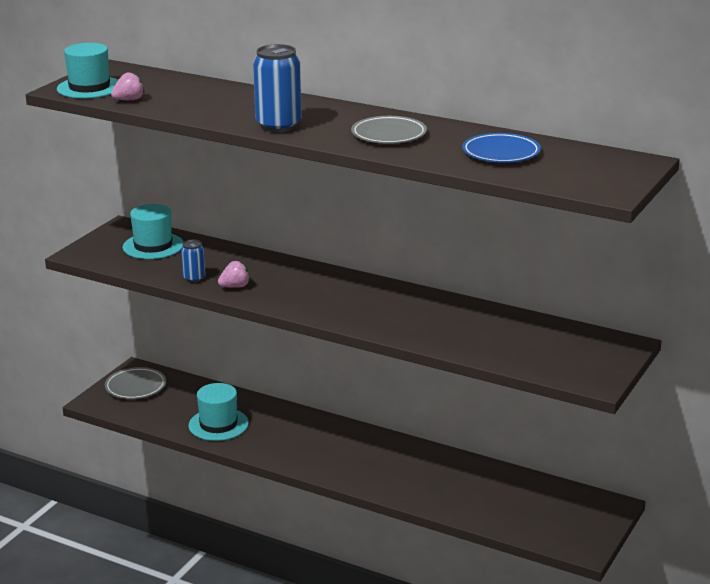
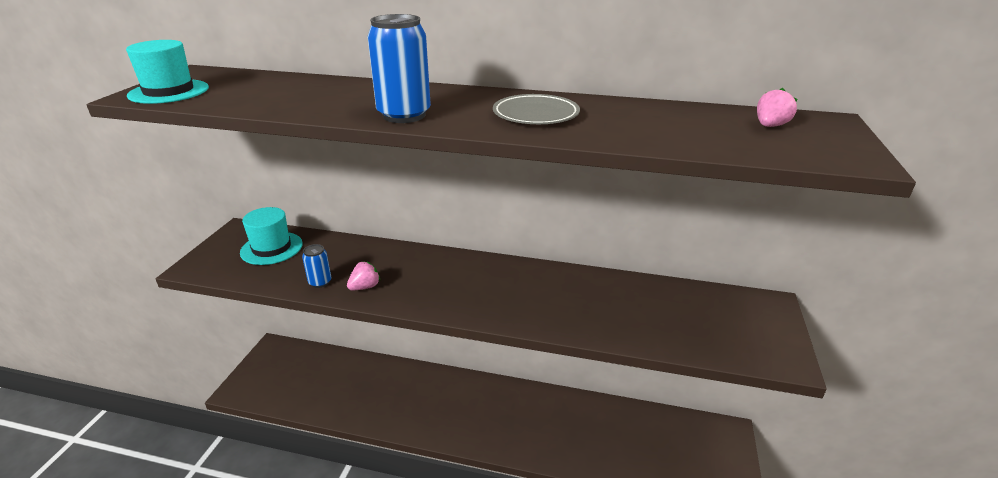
camera: 15 degrees left, 5 degrees up
grey plate [105,367,166,399] -> none
pink strawberry [111,71,144,100] -> pink strawberry moved to [757,88,798,127]
turquoise hat [188,383,249,441] -> none
blue plate [462,133,541,163] -> none

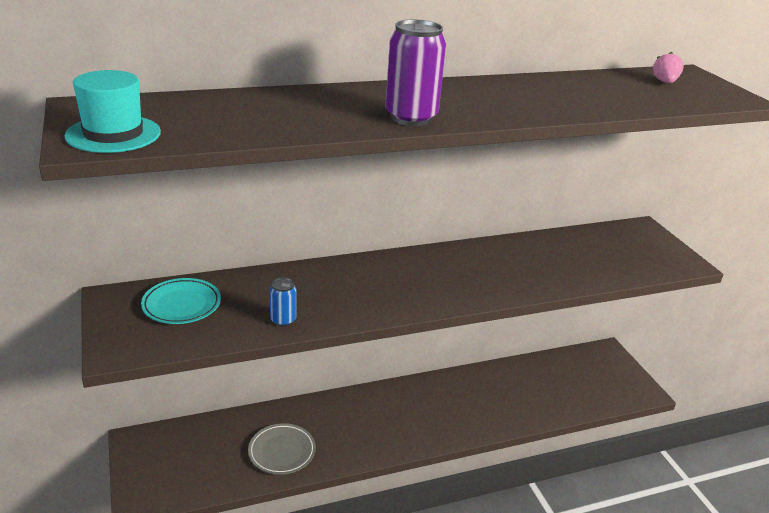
camera: 35 degrees left, 0 degrees up
turquoise hat [240,207,303,265] -> turquoise plate [141,278,221,324]
pink strawberry [347,261,380,290] -> none
blue can [368,14,431,123] -> purple can [385,19,446,126]
grey plate [493,94,580,124] -> grey plate moved to [248,423,316,475]

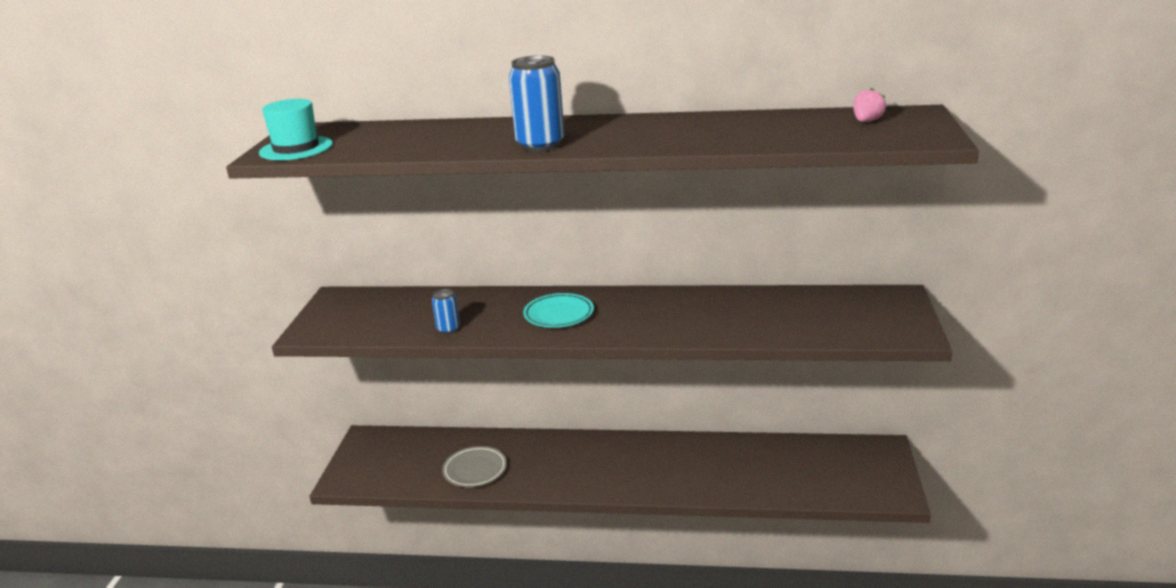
camera: 30 degrees right, 5 degrees down
turquoise plate [141,278,221,324] -> turquoise plate moved to [523,293,594,328]
purple can [385,19,446,126] -> blue can [509,55,565,152]

